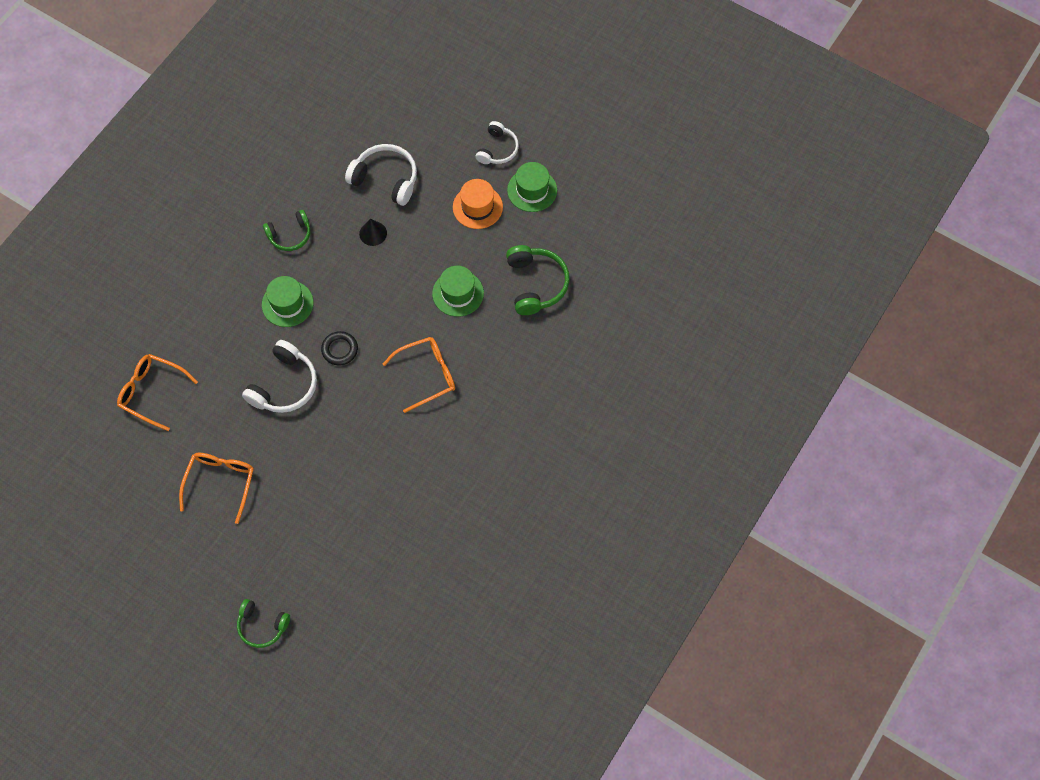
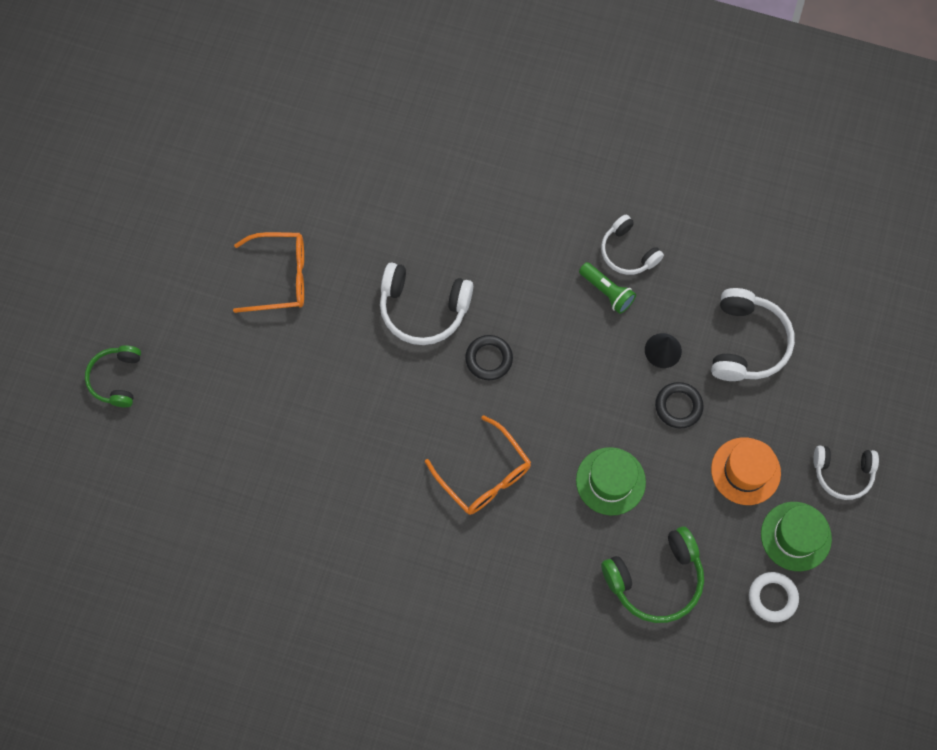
camera: 75 degrees right, 5 degrees up
orange glasses [117,354,198,431] -> none
green hat [262,276,314,327] -> none
green headphones [263,210,310,251] -> white headphones [601,215,664,275]
none -> green flashlight [579,262,636,314]
none -> black ring [655,382,704,428]
none -> white ring [749,572,799,622]

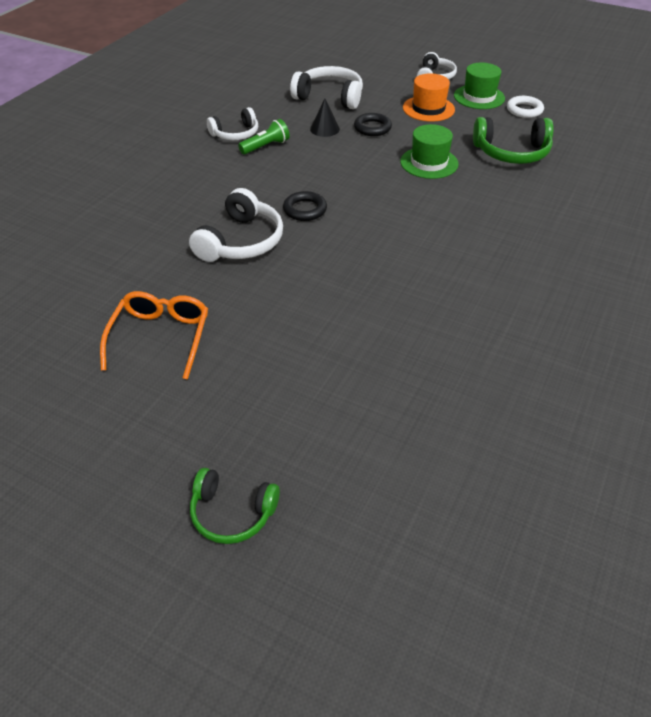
camera: 80 degrees left, 25 degrees down
orange glasses [425,415,531,515] -> none
green headphones [601,526,704,623] -> green headphones turned 105 degrees clockwise [473,117,553,164]

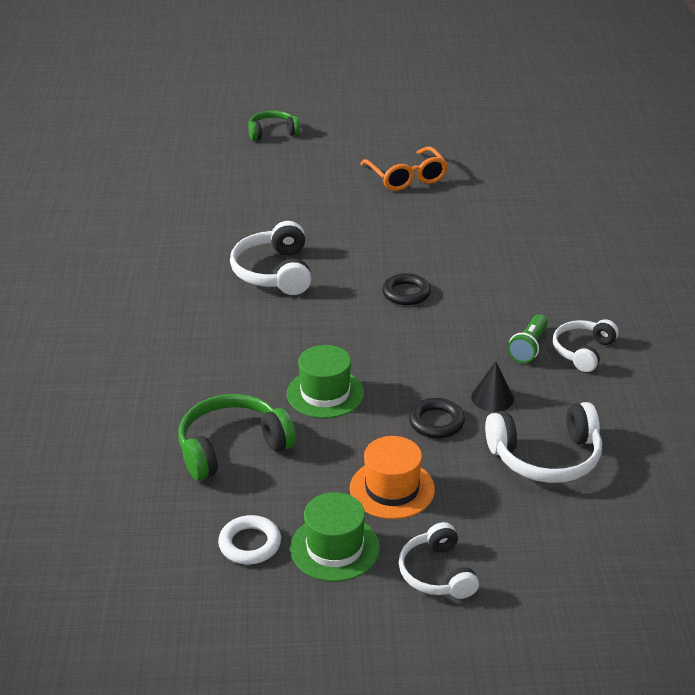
camera: 150 degrees right, 10 degrees down
white headphones [189,188,283,262] -> white headphones moved to [230,221,311,295]

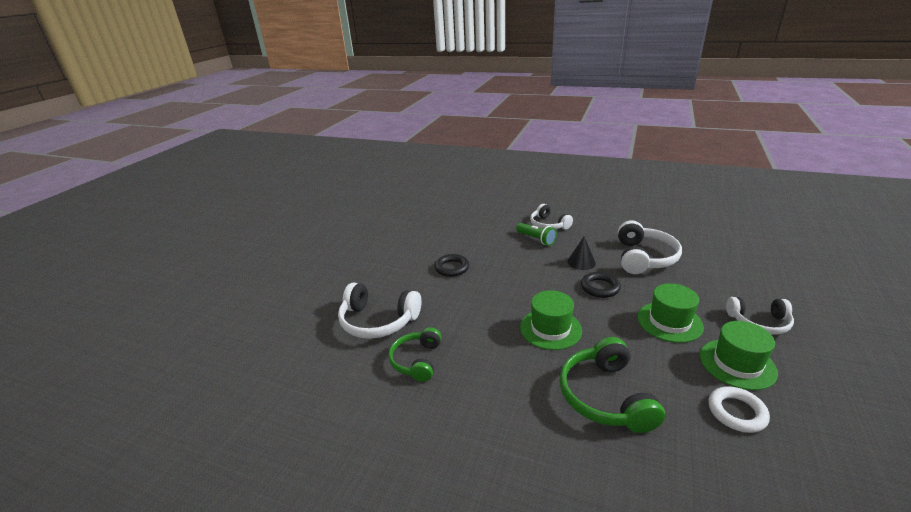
camera: 65 degrees left, 5 degrees down
green headphones [248,111,300,141] -> green headphones moved to [388,327,442,382]
orange hat [350,436,435,519] -> green hat [637,283,704,343]
orange glasses [361,146,448,191] -> none

